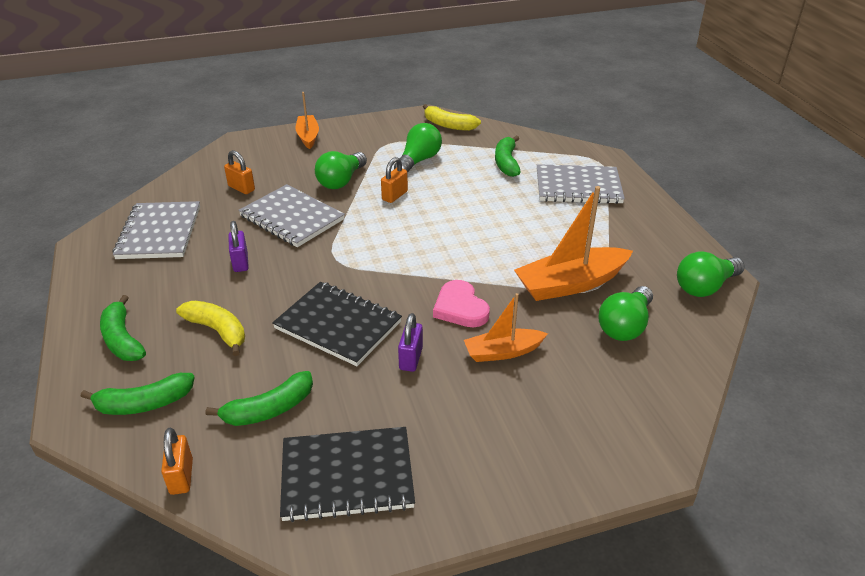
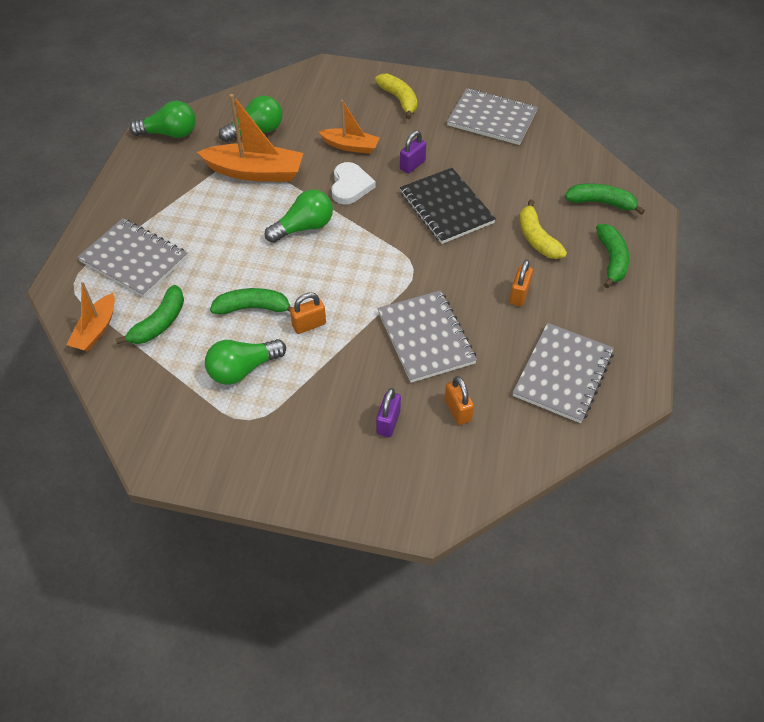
camera: 150 degrees left, 15 degrees up
orange padlock [161,428,193,495] -> orange padlock moved to [509,259,533,307]
green banana [206,371,313,426] -> green banana moved to [210,288,292,314]
purple padlock [228,221,249,272] -> purple padlock moved to [376,388,401,437]
black notebook [280,427,415,522] -> grey notebook [447,88,538,145]
orange boat [296,92,319,149] -> orange boat moved to [67,282,115,351]
green light bulb [315,151,367,189] -> green light bulb moved to [264,189,333,243]
yellow banana [423,104,481,131] -> yellow banana moved to [375,74,417,119]
pink heart [433,280,490,327] -> white heart [331,162,376,205]

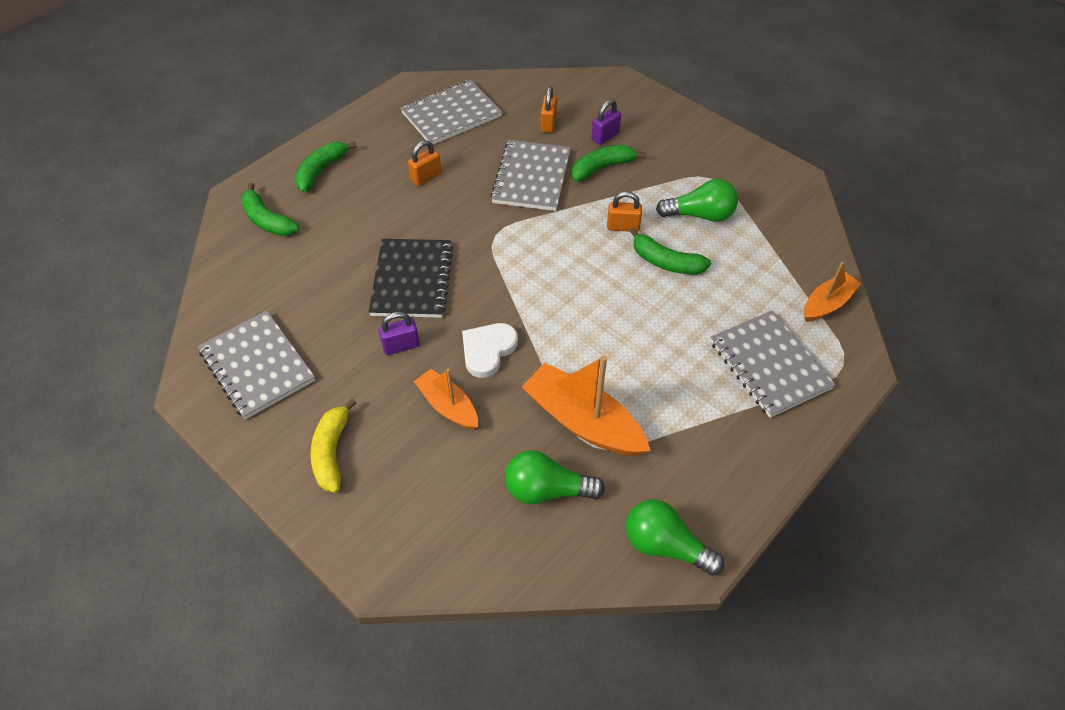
camera: 150 degrees left, 0 degrees up
green banana [115,285,184,344] -> green banana moved to [572,145,646,182]
green light bulb [264,189,333,243] -> none
yellow banana [519,199,567,259] -> none

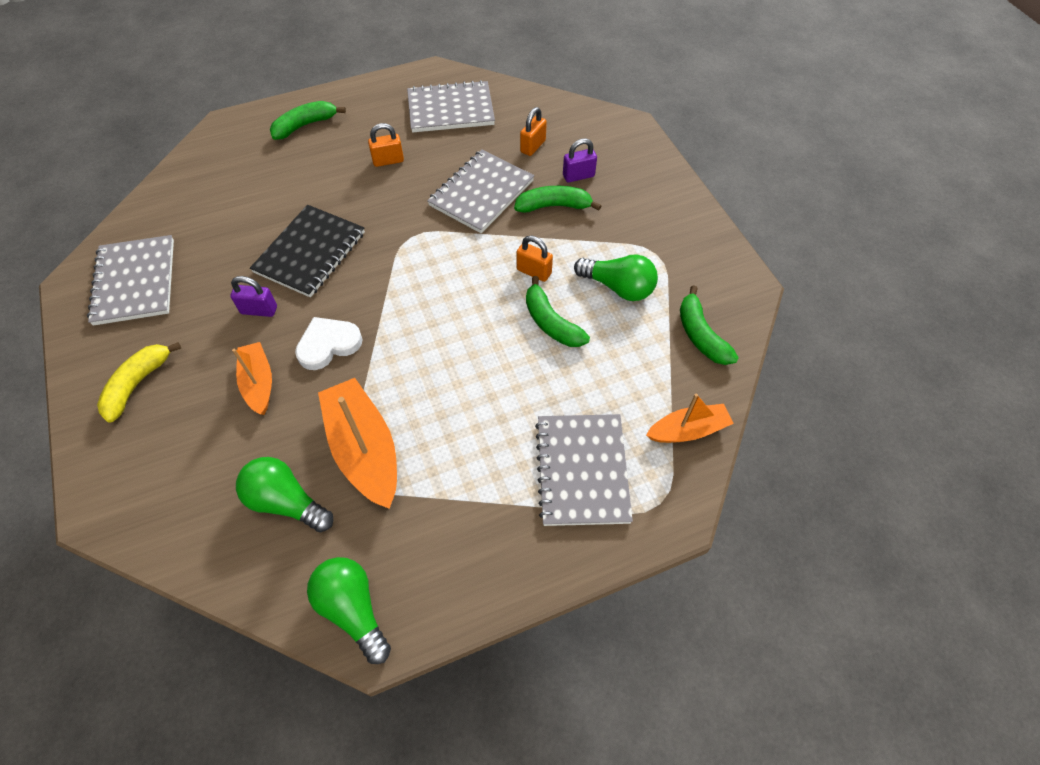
camera: 25 degrees right, 5 degrees up
green banana [241,183,299,236] -> green banana moved to [680,285,739,365]

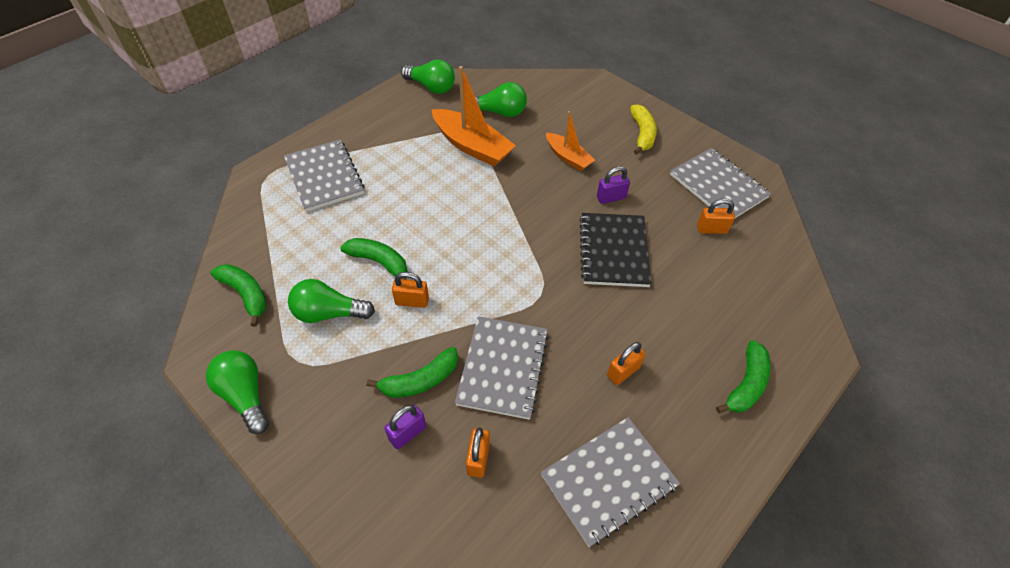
camera: 155 degrees right, 5 degrees down
white heart [295,317,363,370] -> none
orange boat [646,394,734,443] -> none
none -> green light bulb [206,350,269,434]
none -> orange padlock [697,198,735,234]

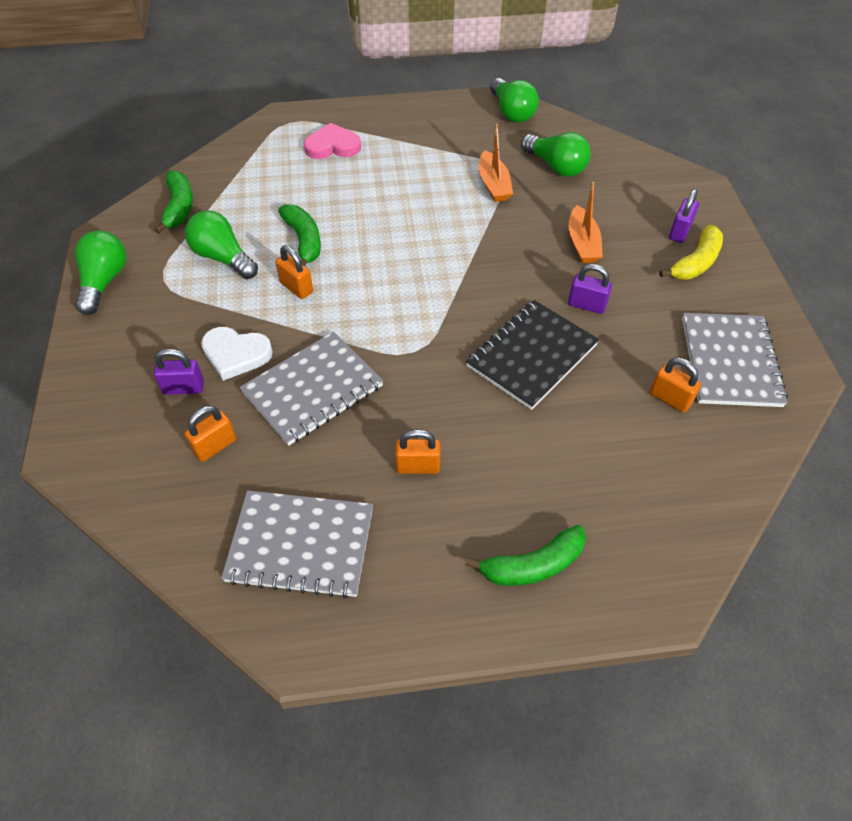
camera: 40 degrees right, 0 degrees up
grey notebook [284,139,365,212] -> pink heart [304,123,361,159]
green banana [366,347,458,398] -> white heart [201,327,273,381]
orange boat [432,66,516,166] -> orange boat [479,124,513,202], size x0.60
none -> purple padlock [669,189,699,243]

